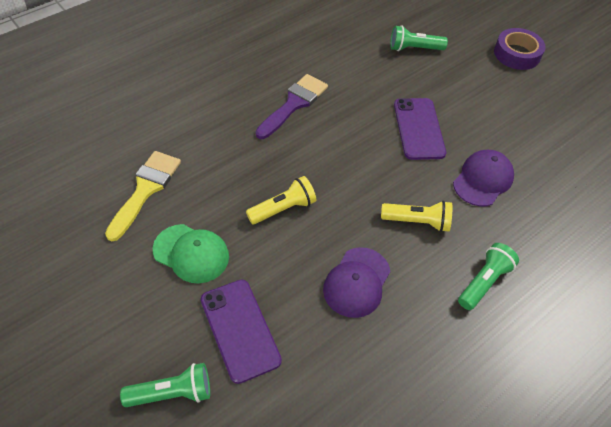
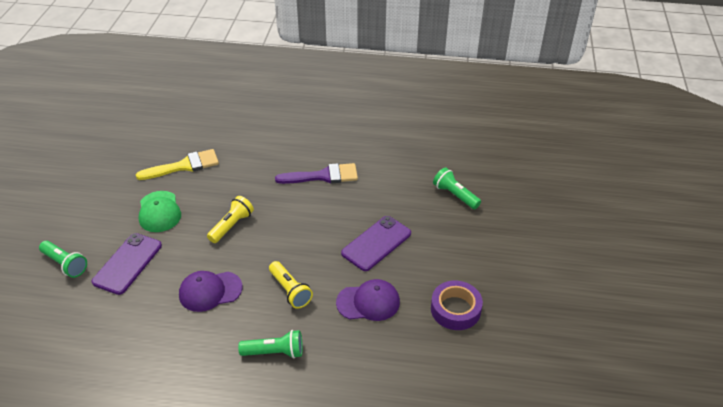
camera: 50 degrees right, 10 degrees down
yellow flashlight [246,176,316,224] -> yellow flashlight turned 75 degrees counterclockwise [207,196,254,243]
purple tape [494,28,546,70] -> purple tape moved to [431,281,483,330]

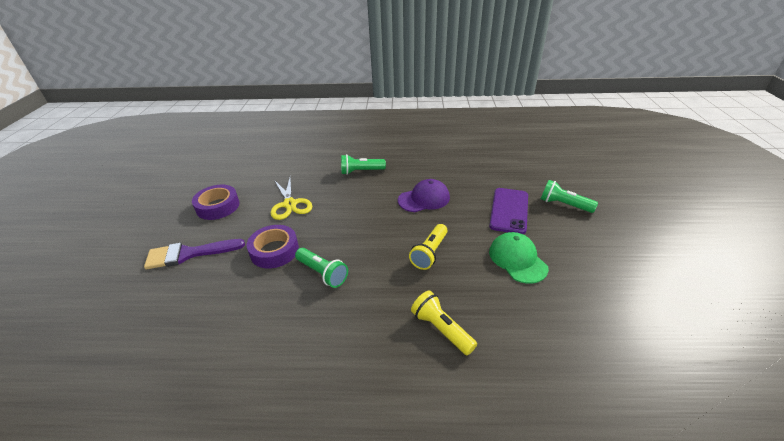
camera: 175 degrees right, 5 degrees down
yellow brush [136,149,219,180] -> none
yellow flashlight [269,261,313,309] -> yellow flashlight moved to [411,290,477,355]
purple brush [275,163,358,184] -> purple brush moved to [144,239,245,269]
purple cap [336,279,400,321] -> yellow scissors [271,178,312,220]
purple phone [341,216,411,271] -> purple tape [246,225,299,268]
green flashlight [433,167,481,209] -> green flashlight moved to [295,248,348,288]

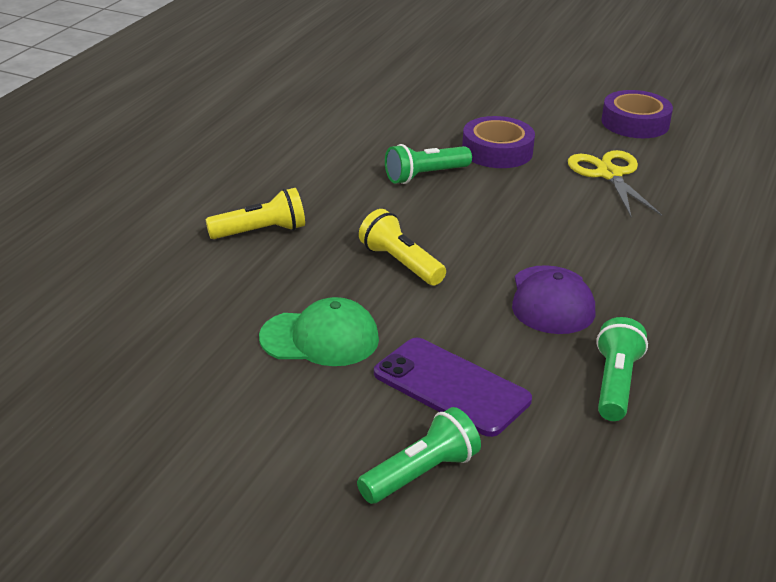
camera: 110 degrees right, 5 degrees down
purple brush [144,239,245,269] -> none
yellow scissors [271,178,312,220] -> yellow scissors turned 75 degrees clockwise [568,150,662,217]
green flashlight [341,154,386,175] -> green flashlight moved to [596,317,648,421]

